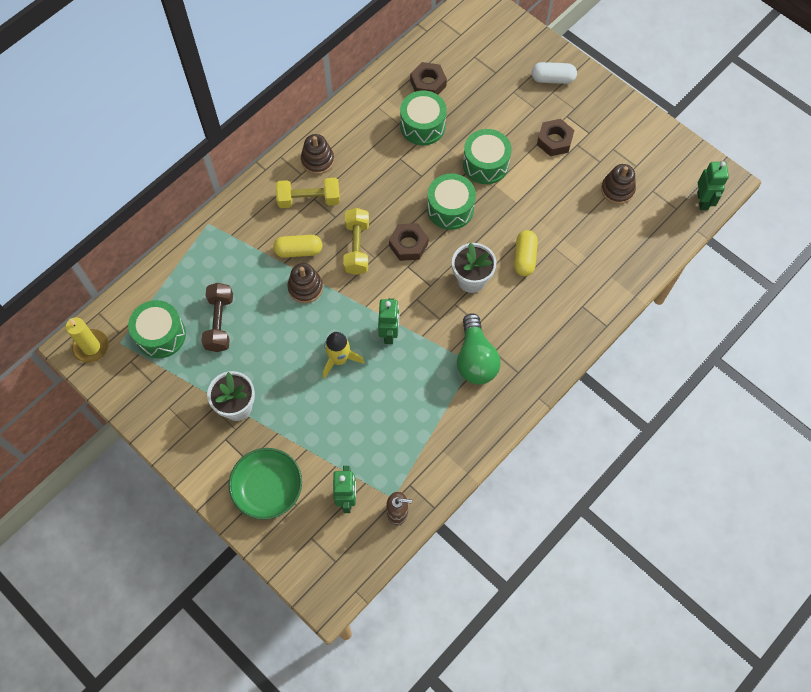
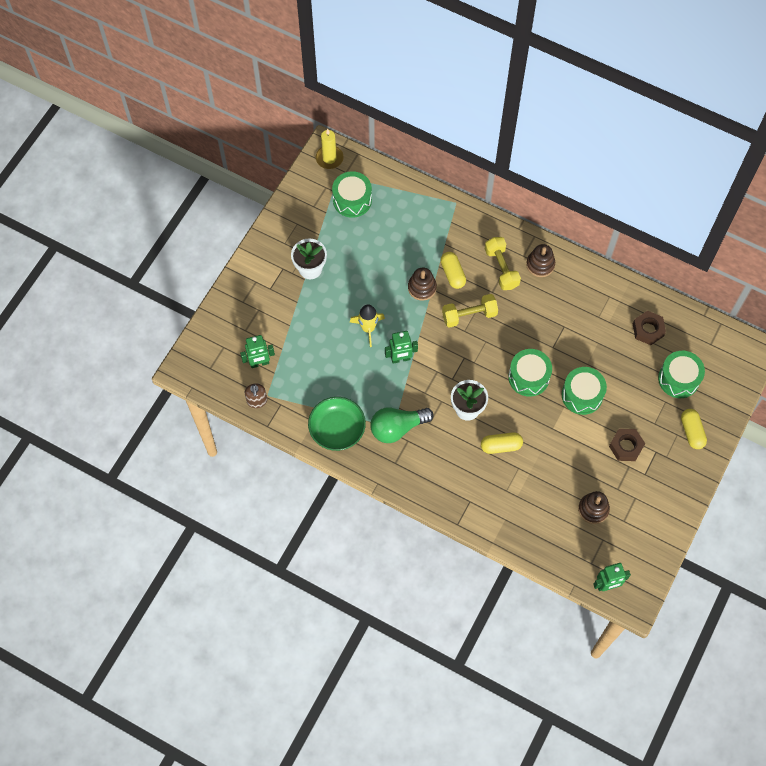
camera: 75 degrees right, 0 degrees up
brown dumbbell [201,283,233,352] -> none
green bowl [229,448,302,520] -> green bowl moved to [308,397,366,451]
brown nut [389,223,429,261] -> none
green drum [400,91,447,145] -> green drum moved to [658,351,705,398]
white capsule [531,62,577,84] -> yellow capsule [681,409,707,449]

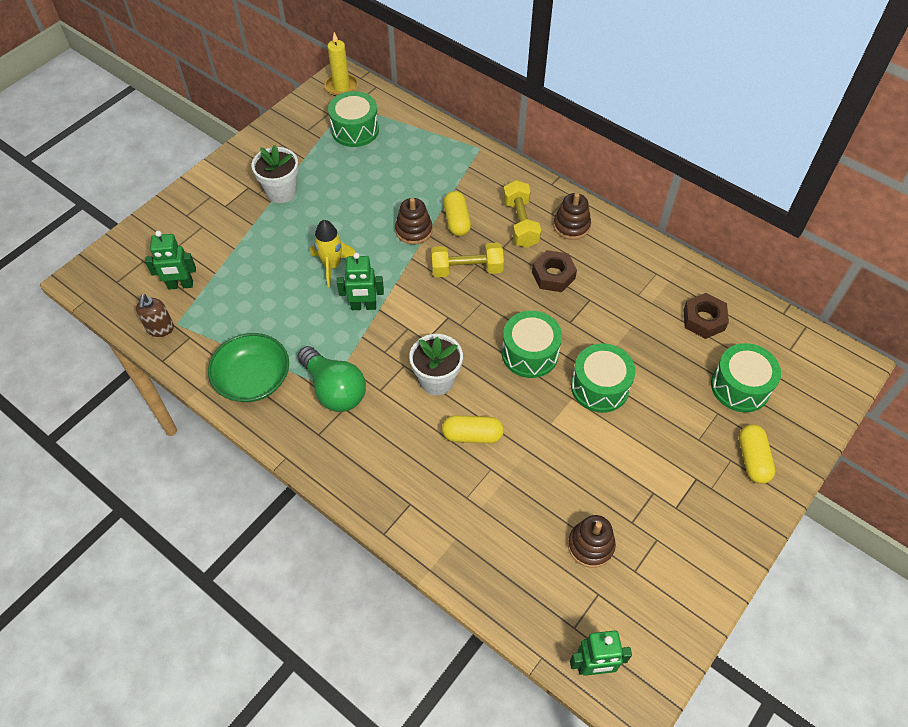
camera: 10 degrees right, 10 degrees down
green light bulb [371,407,434,443] -> green light bulb turned 120 degrees counterclockwise [297,346,366,412]
brown nut [609,429,645,461] -> brown nut moved to [532,250,577,292]

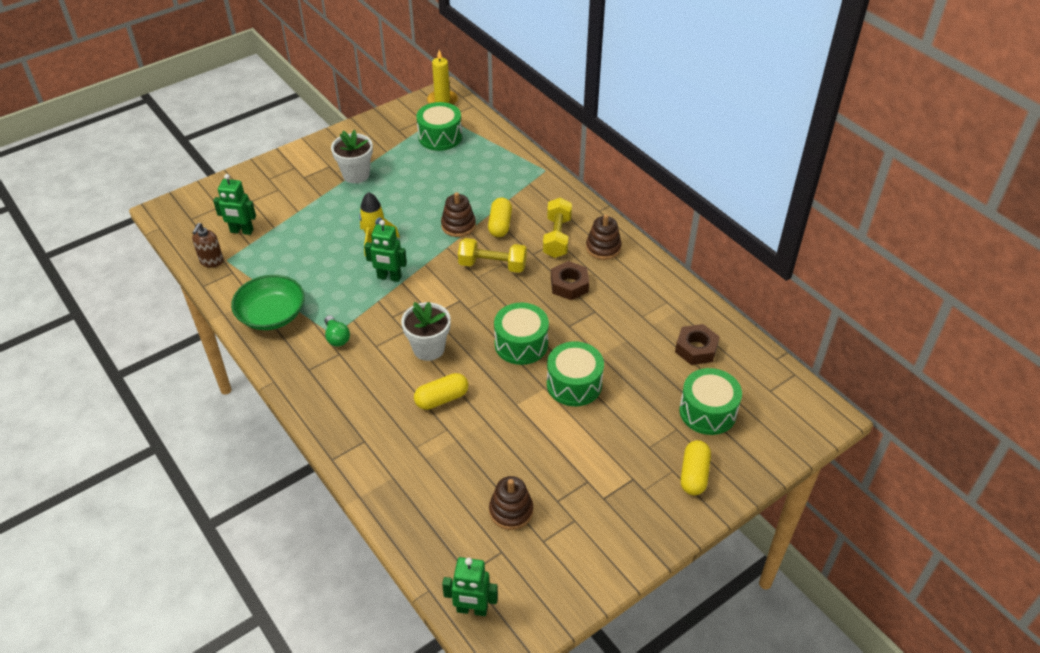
camera: 15 degrees right, 10 degrees down
green light bulb [297,346,366,412] -> green light bulb [325,315,350,347], size x0.53
yellow capsule [442,415,504,443] -> yellow capsule turned 45 degrees counterclockwise [414,373,468,410]

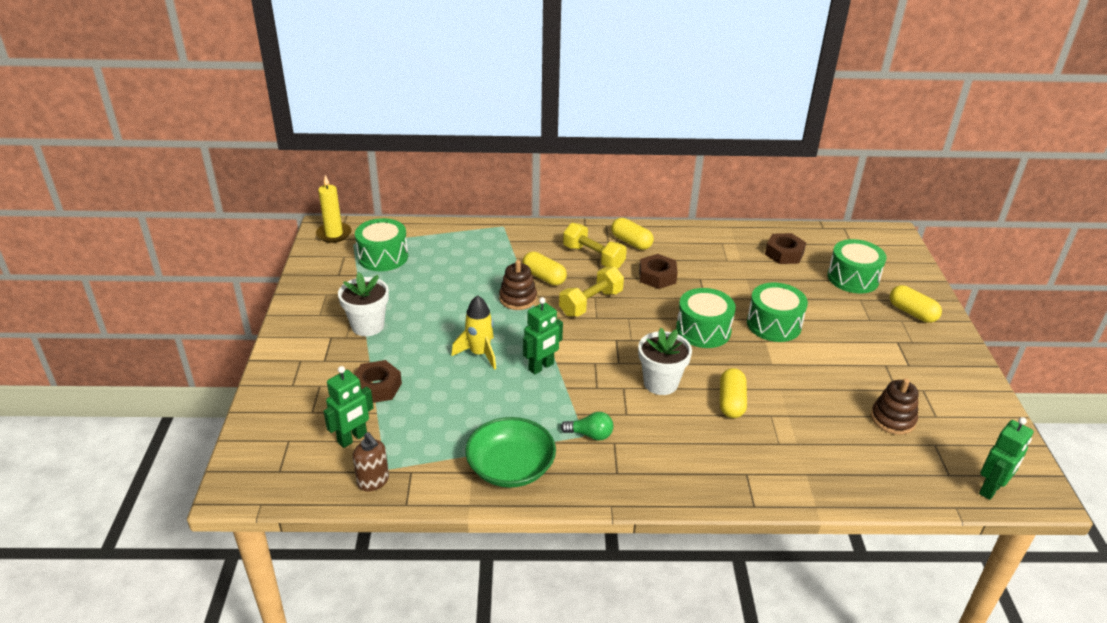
camera: 55 degrees left, 10 degrees down
brown stacking toy [586,215,622,260] -> yellow capsule [611,218,654,250]
none -> brown nut [354,360,402,403]

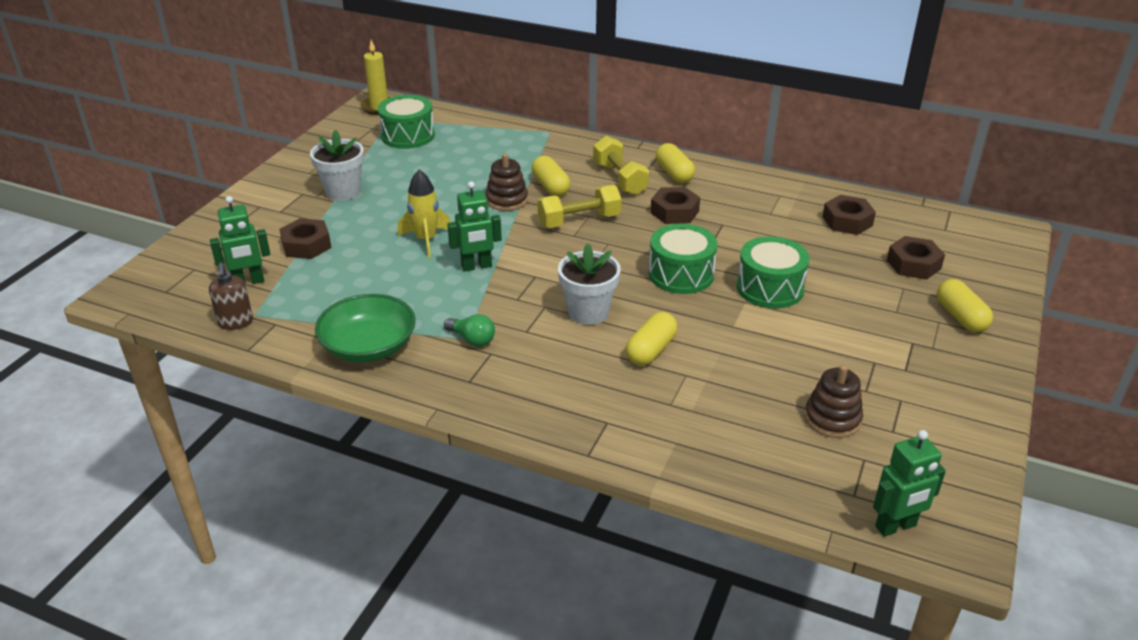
camera: 25 degrees right, 0 degrees up
green drum [827,239,886,294] -> brown nut [887,236,945,280]

